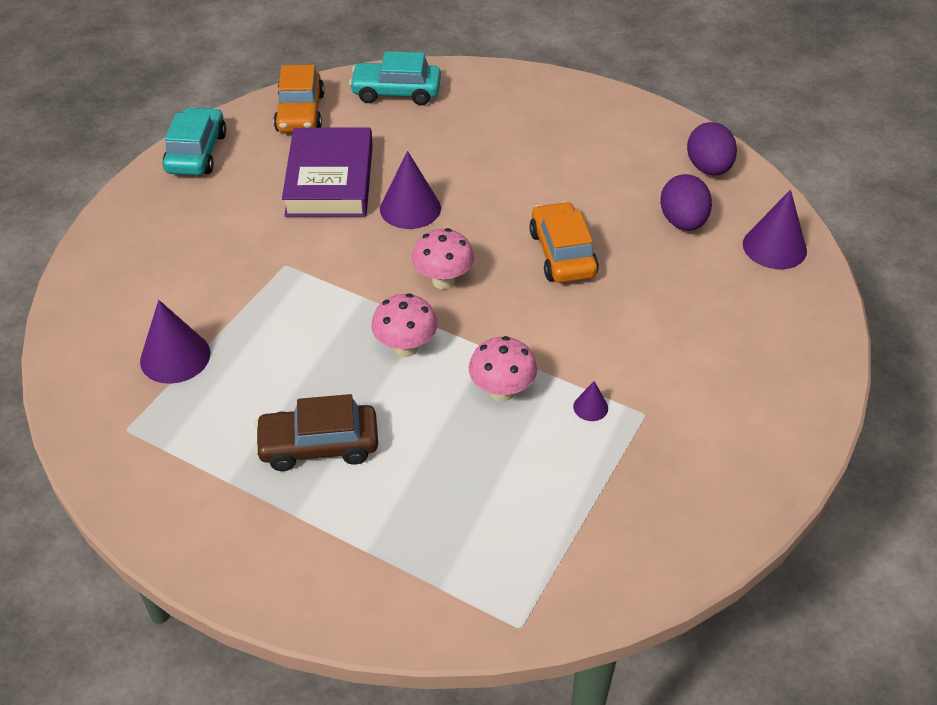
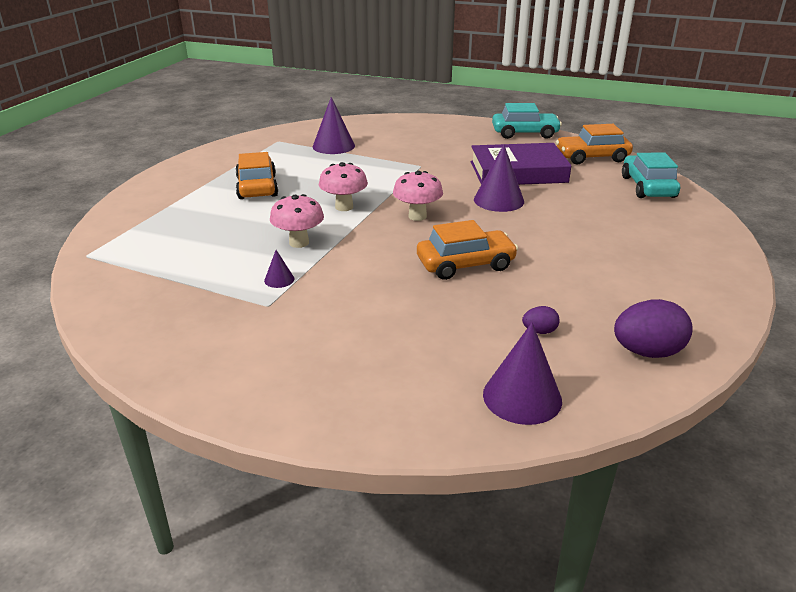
camera: 85 degrees right, 15 degrees down
brown car [254,394,378,471] -> orange car [235,152,278,199]
purple egg [660,174,712,231] -> purple egg [522,306,560,334], size x0.51

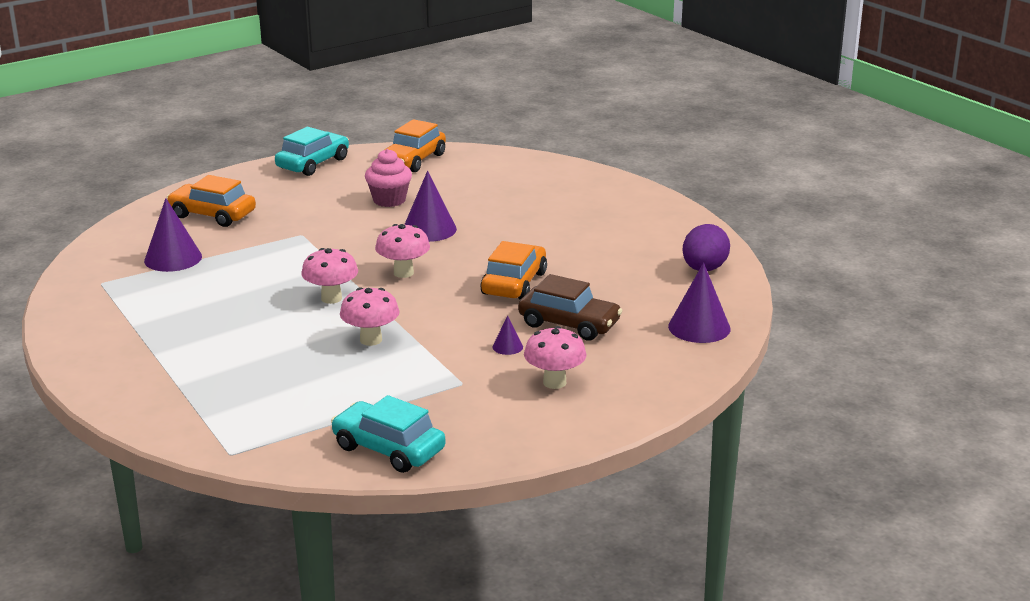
camera: 55 degrees left, 5 degrees down
orange car [235,152,278,199] -> orange car moved to [166,175,256,227]
purple cone [264,250,294,288] -> purple cone moved to [492,316,523,355]
purple book [471,143,572,185] -> pink cupcake [365,149,412,207]
purple egg [522,306,560,334] -> none
turquoise car [622,153,680,198] -> turquoise car moved to [331,395,445,473]
none -> brown car [518,274,622,341]
none -> pink mushroom [524,326,587,389]

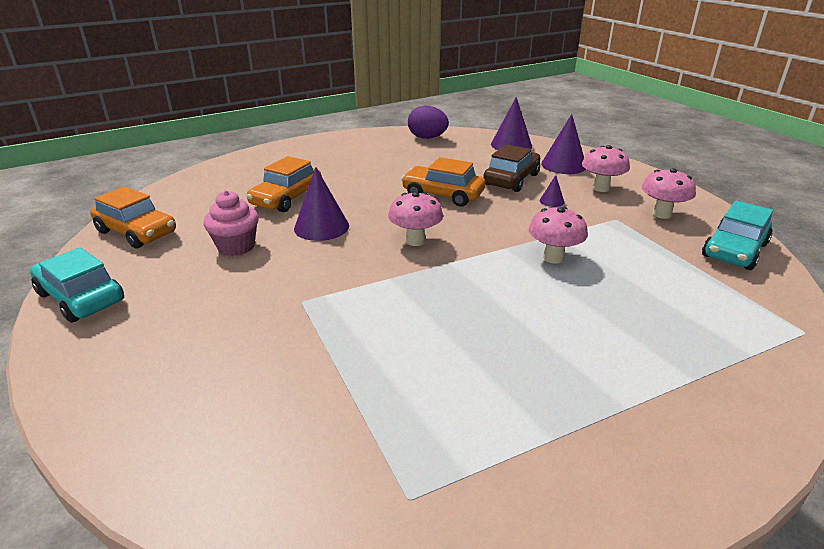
camera: 85 degrees left, 5 degrees up
purple cone [144,198,202,272] -> purple cone moved to [541,114,586,174]
orange car [166,175,256,227] -> orange car moved to [246,156,321,213]
pink mushroom [301,248,358,304] -> pink mushroom moved to [642,168,696,219]

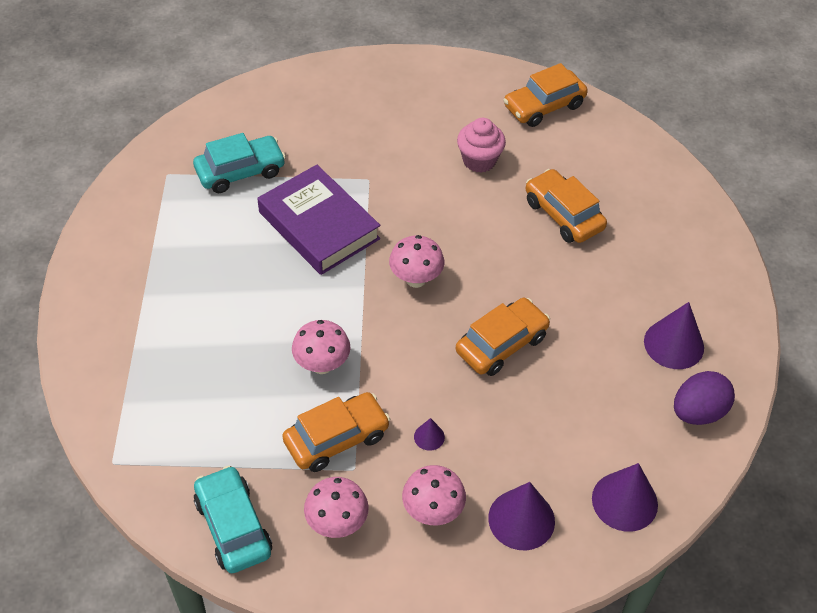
camera: 115 degrees right, 20 degrees up
turquoise car [30,247,124,323] -> turquoise car moved to [193,133,286,193]
purple cone [294,167,349,241] -> purple cone moved to [644,302,704,369]
brown car [483,144,540,192] -> none
none -> purple book [257,165,380,275]
none -> orange car [282,392,390,472]

